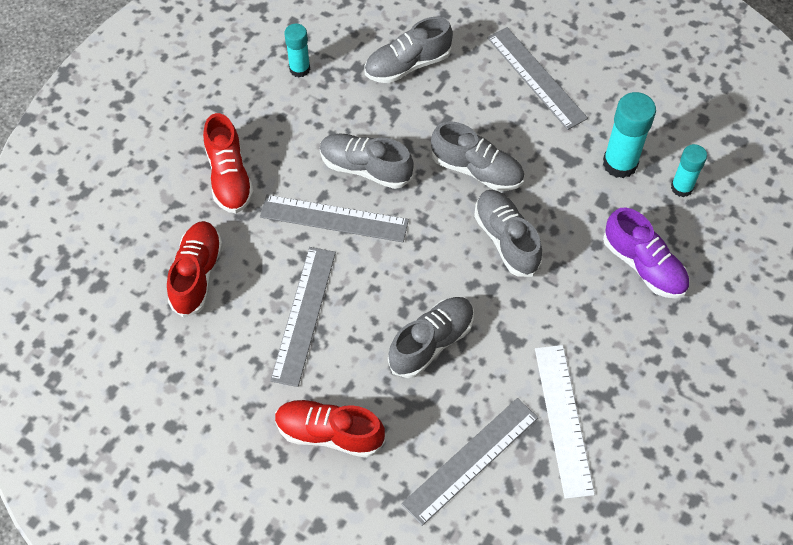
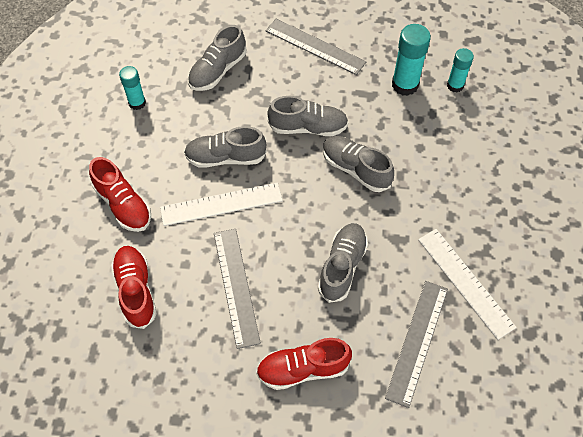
camera: 25 degrees left, 0 degrees up
grey ruler [260,195,409,242] -> white ruler [160,183,283,226]
purple shoe [603,208,689,299] -> none

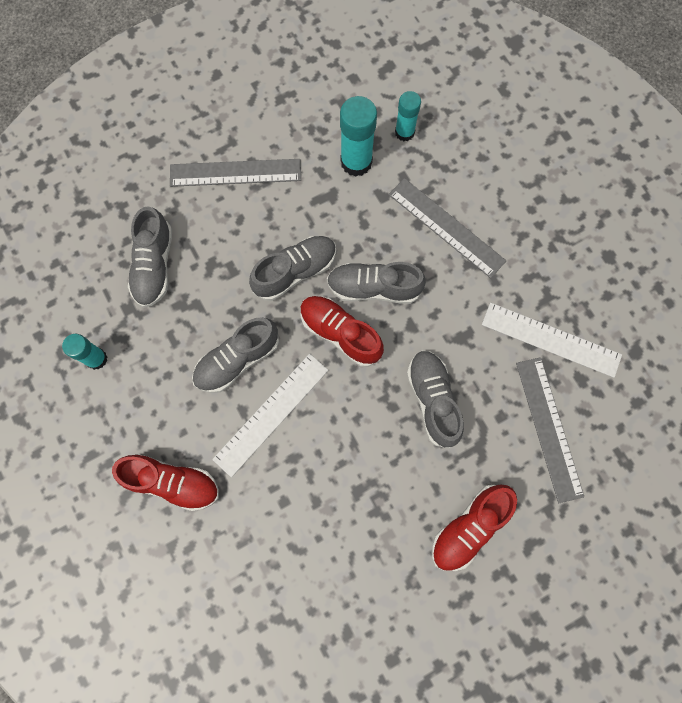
camera: 35 degrees left, 15 degrees up
red shoe [111,246,157,329] -> red shoe moved to [300,296,384,367]
grey ruler [214,229,261,349] -> grey ruler moved to [389,178,506,278]

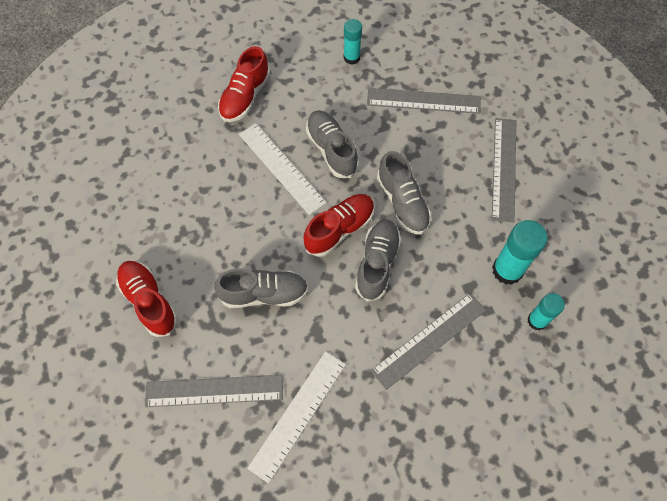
camera: 100 degrees right, 10 degrees down
grey shoe [128,206,172,308] -> grey ruler [367,88,480,114]

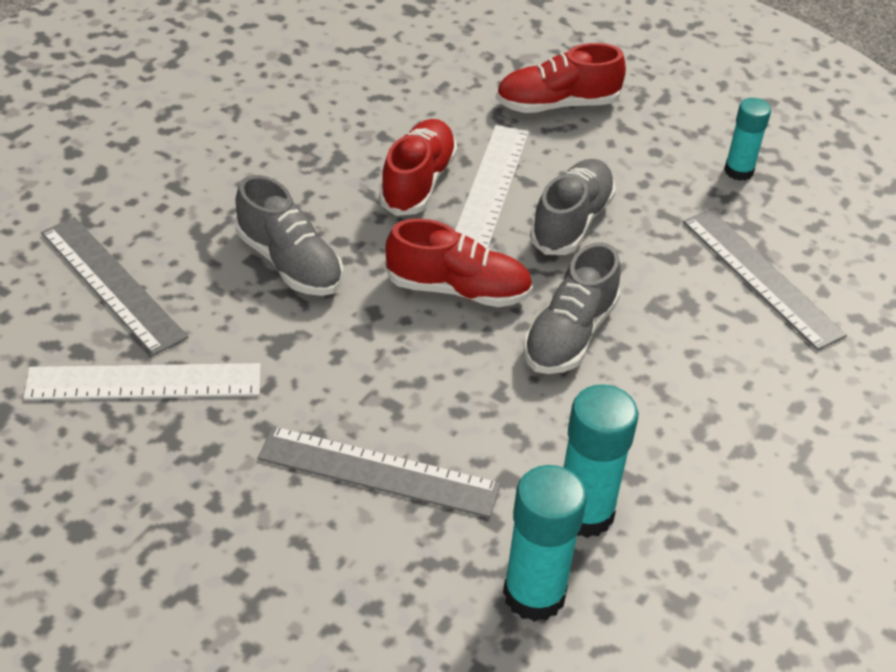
camera: 50 degrees right, 20 degrees down
red shoe [116,261,178,337] -> red shoe moved to [379,119,457,216]
grey shoe [355,220,401,302] -> none
grey ruler [492,118,516,223] -> none
turquoise glue stick [527,293,565,331] -> turquoise glue stick [503,465,587,622], size x1.59

